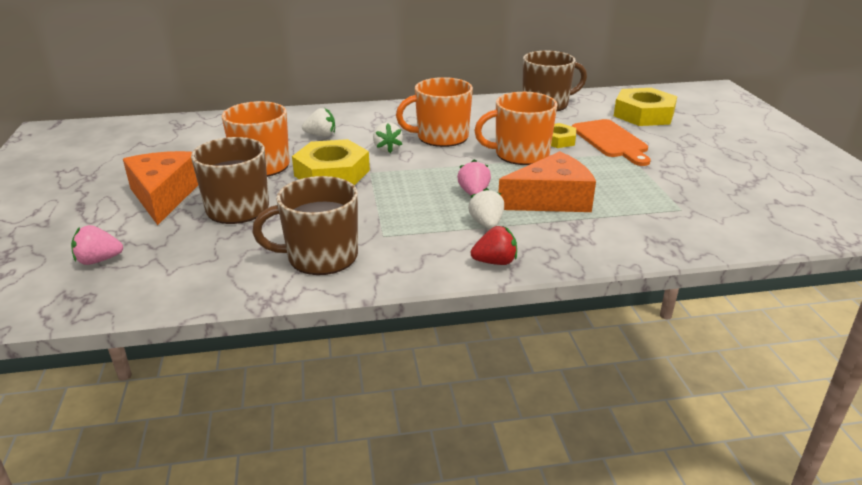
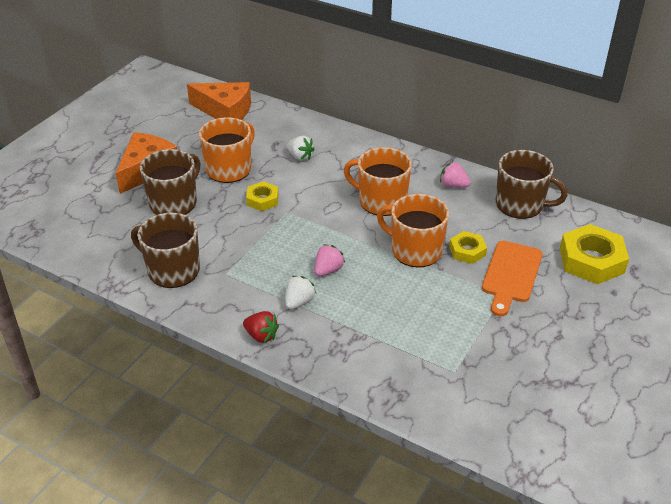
camera: 40 degrees right, 10 degrees up
pink strawberry [71,225,123,265] -> pink strawberry moved to [440,162,471,188]
yellow nut [292,139,370,186] -> yellow nut [246,181,279,211], size x0.56
white strawberry [373,122,403,153] -> none
orange cheese [498,151,596,212] -> orange cheese moved to [187,82,251,120]

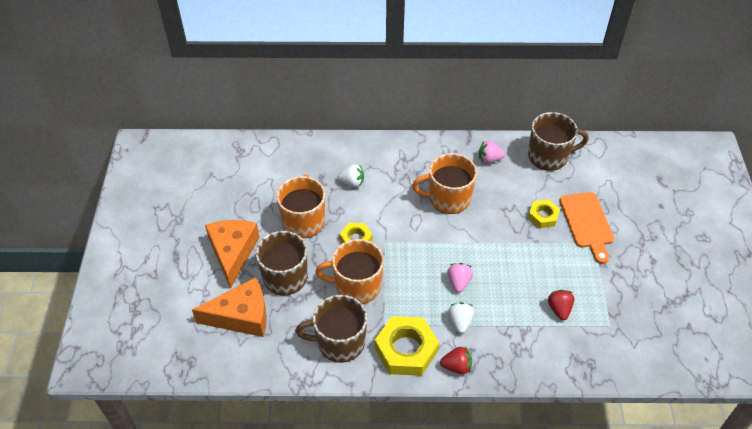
camera: 30 degrees left, 10 degrees up
orange cheese [187,82,251,120] -> orange cheese moved to [192,277,267,337]
orange mug [377,194,449,267] -> orange mug moved to [316,239,384,304]
yellow nut [560,224,629,284] -> yellow nut moved to [375,316,439,376]
none -> red strawberry [548,290,574,320]

